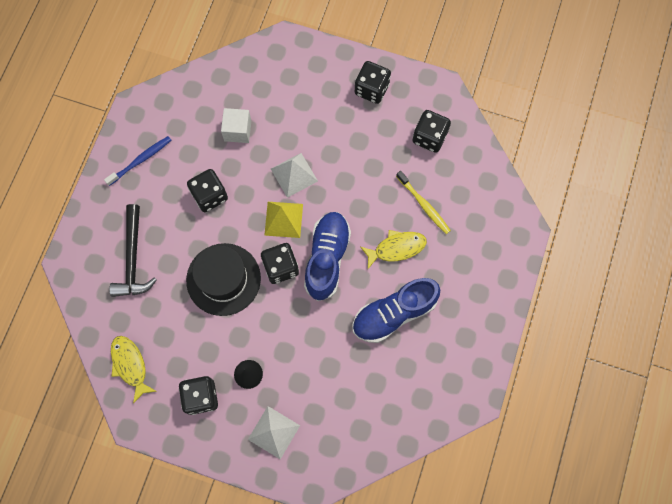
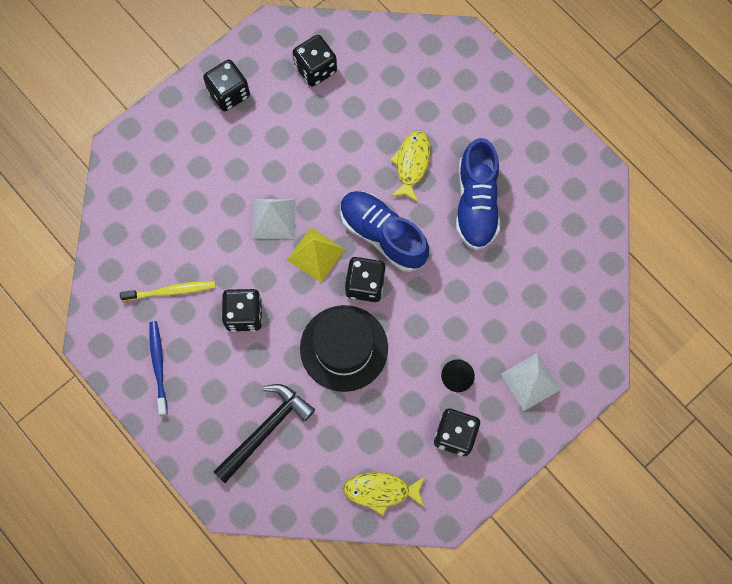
camera: 60 degrees left, 0 degrees up
black hammer [109,204,157,297] -> black hammer turned 75 degrees counterclockwise [213,384,315,483]
white cube [221,108,251,143] -> none
yellow toothbrush [396,171,451,234] -> yellow toothbrush moved to [120,281,216,301]

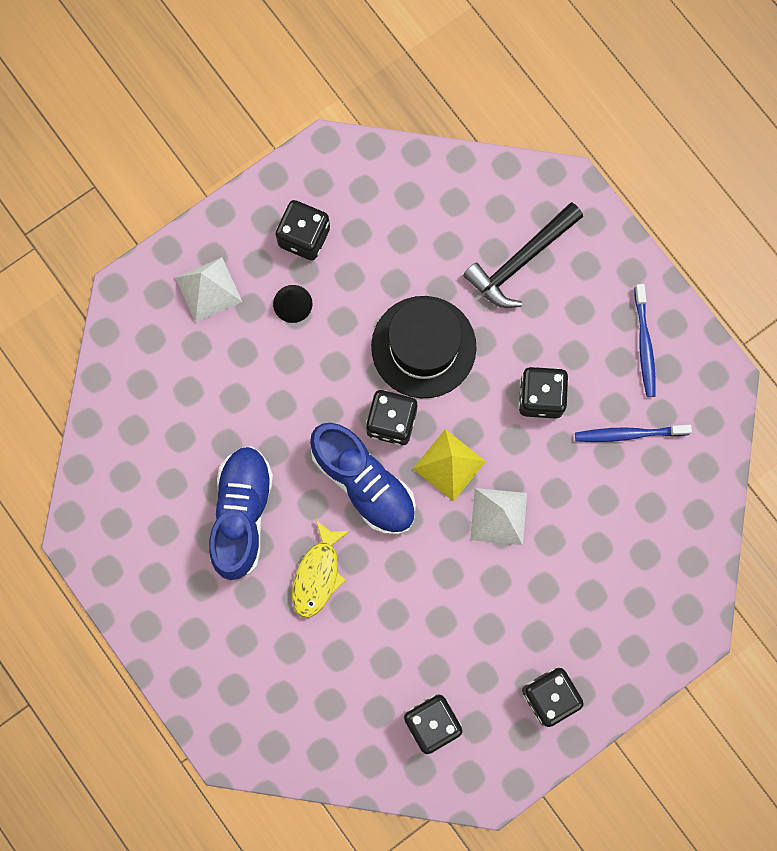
camera: 175 degrees left, 5 degrees up
yellow toothbrush [120,281,216,301] -> blue toothbrush [575,425,692,442]
yellow fish [343,472,425,516] -> none

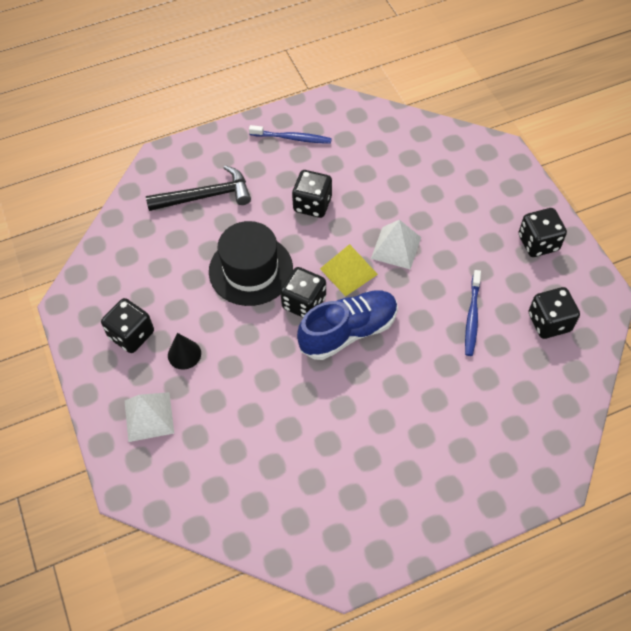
camera: 75 degrees left, 20 degrees down
blue shoe [209,446,273,581] -> none
yellow fish [292,520,350,618] -> none
black hammer [463,202,583,308] -> black hammer turned 75 degrees counterclockwise [146,165,251,211]
blue toothbrush [575,425,692,442] -> blue toothbrush moved to [465,270,481,356]

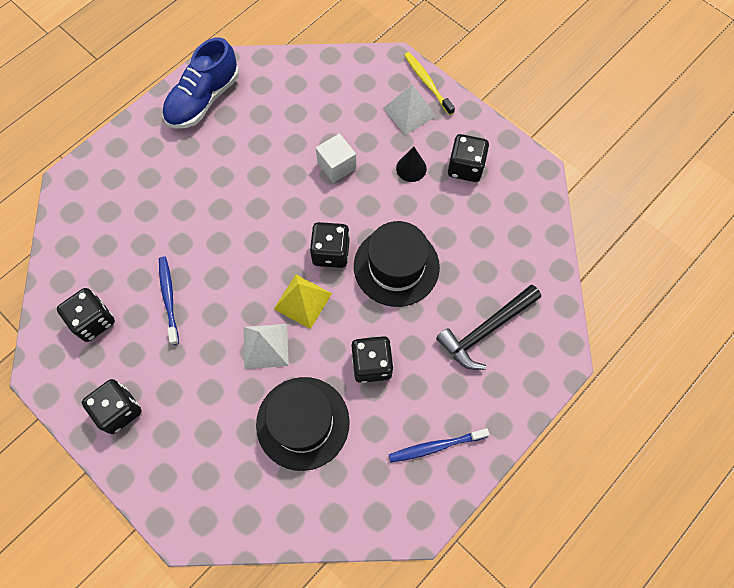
camera: 155 degrees right, 10 degrees up
blue shoe [297,291,398,360] -> blue shoe moved to [163,37,239,129]
none -> black hat [256,377,350,471]
none -> white cube [316,133,356,183]
none -> yellow toothbrush [404,52,455,115]

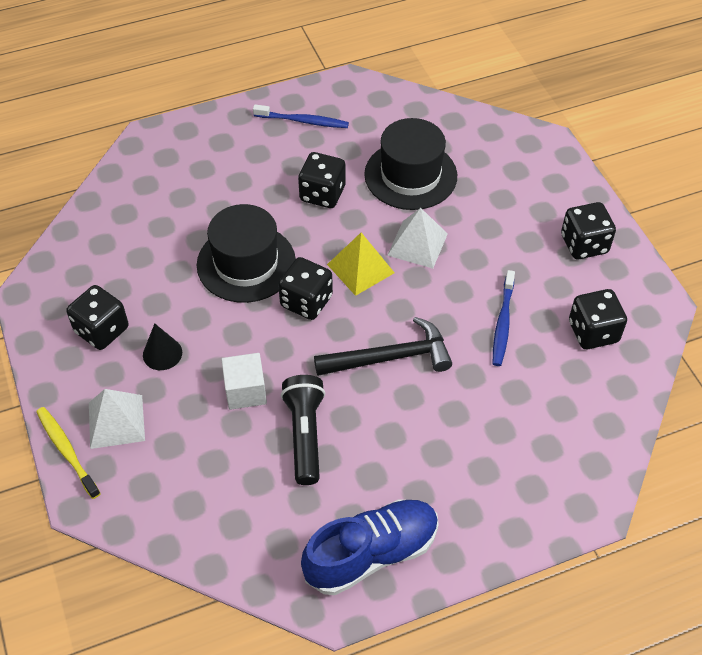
camera: 155 degrees left, 15 degrees down
yellow toothbrush [404,52,455,115] -> yellow toothbrush turned 150 degrees clockwise [36,407,101,499]
black hammer [436,285,541,370] -> black hammer moved to [314,317,452,376]
none -> black flashlight [281,375,325,485]

